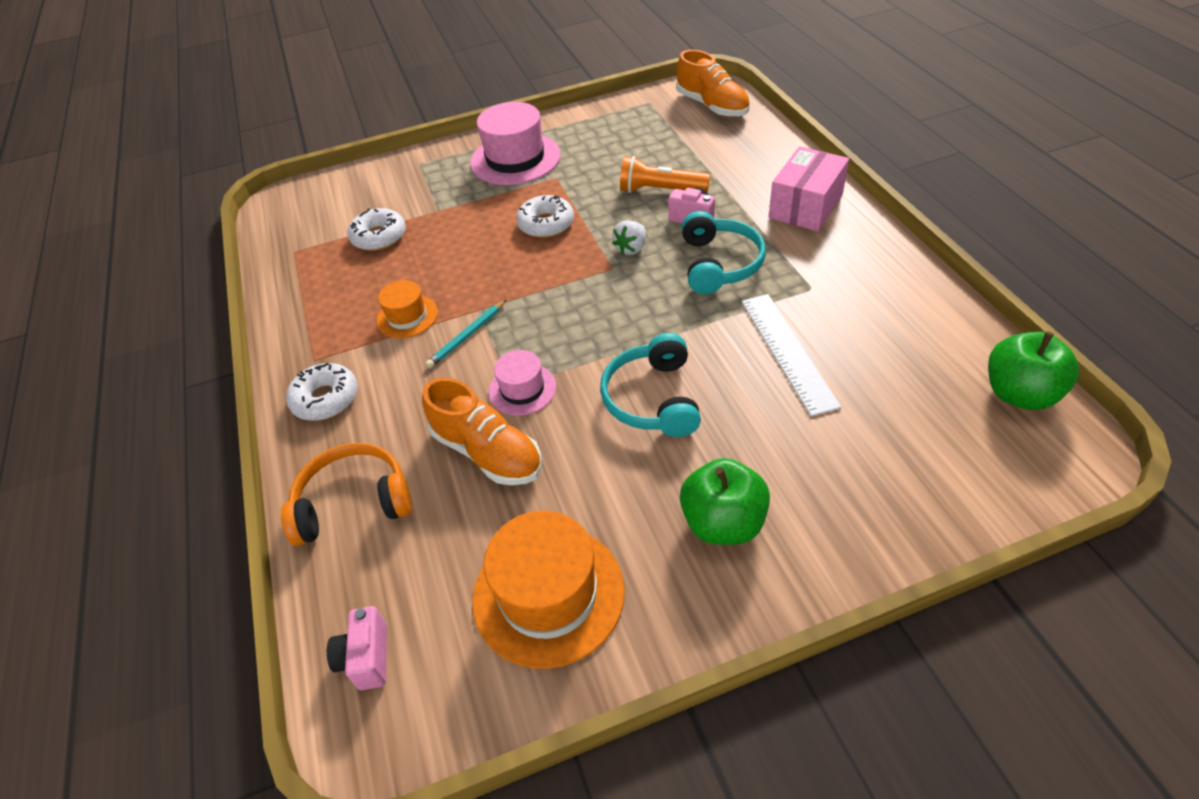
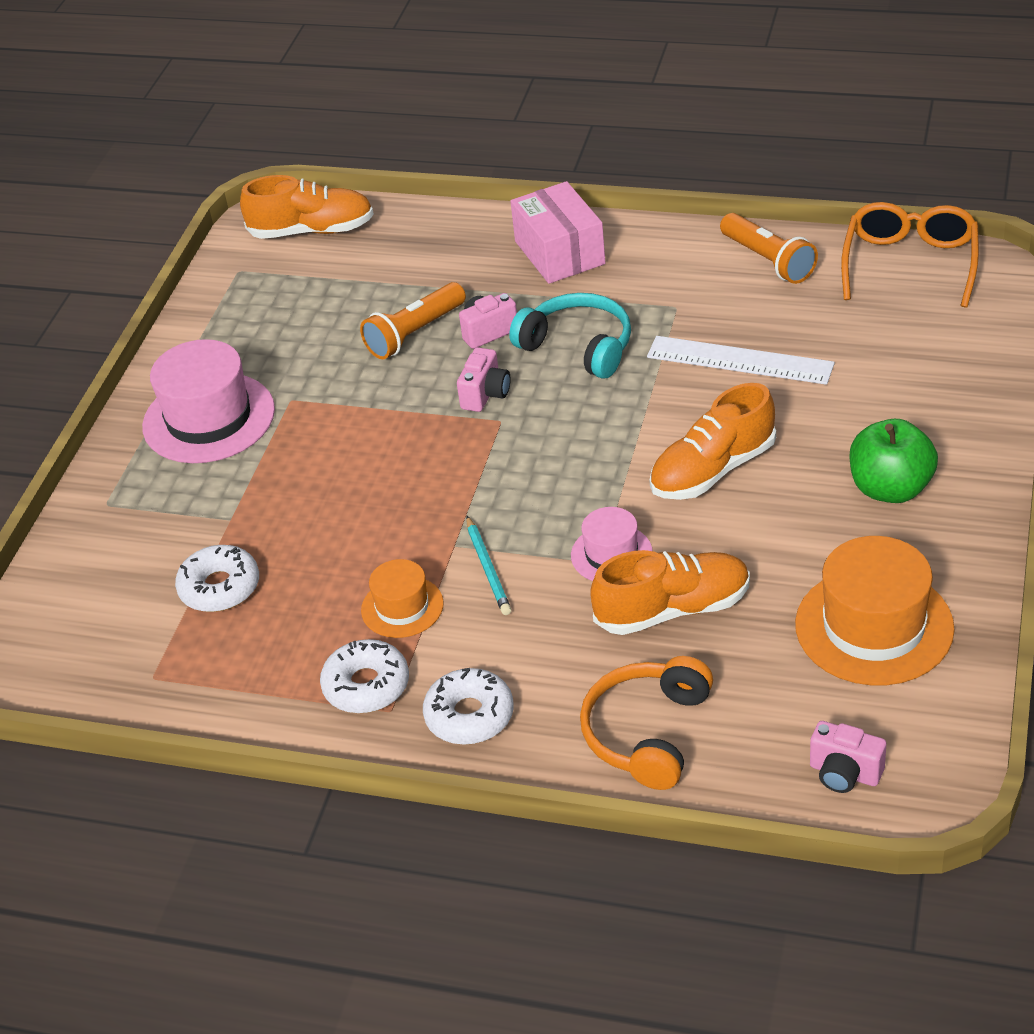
camera: 55 degrees left, 5 degrees down
white donut [516,195,574,238] -> white donut moved to [320,639,409,713]
turquoise headphones [600,333,701,437] -> orange shoe [649,383,776,500]
white strawberry [612,220,646,255] -> pink camera [457,347,511,412]
green apple [988,331,1079,410] -> orange glasses [841,202,979,308]
none -> orange flashlight [720,213,818,284]

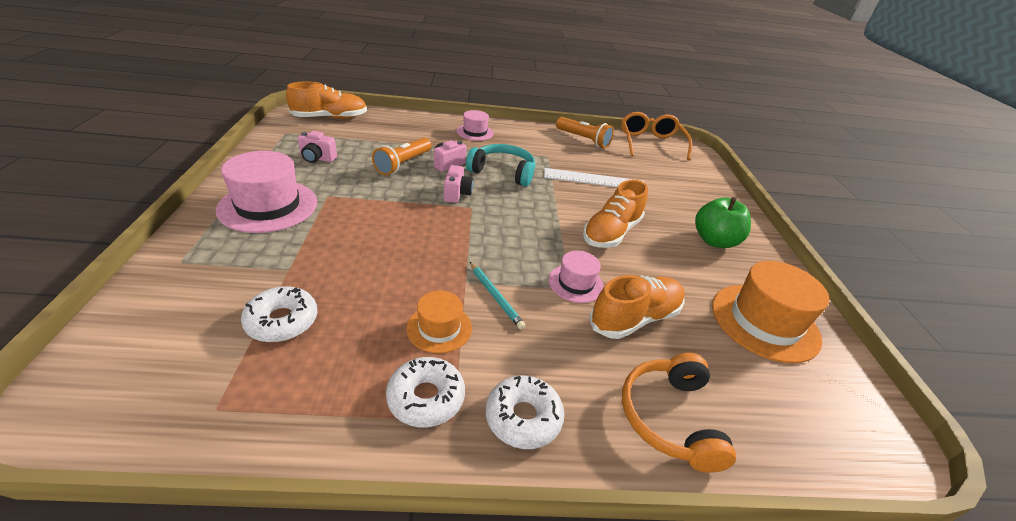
camera: 25 degrees left, 5 degrees down
pink box [510,181,605,284] -> pink hat [457,110,494,141]
pink camera [810,721,886,793] -> pink camera moved to [298,131,337,163]

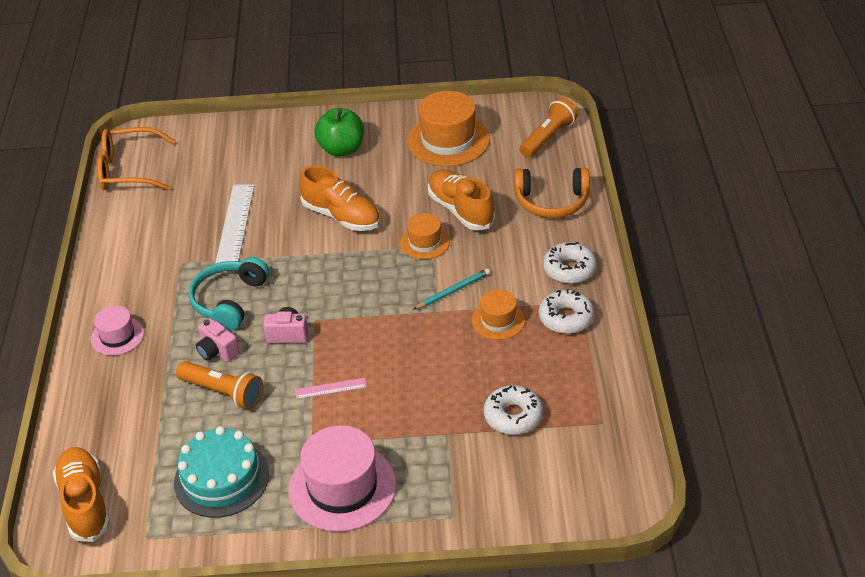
camera: 85 degrees left, 5 degrees up
pink camera [298,131,337,163] -> turquoise cake [174,426,269,518]
pink hat [548,251,604,303] -> orange hat [400,213,450,259]
orange flashlight [556,117,614,148] -> orange flashlight moved to [520,98,578,158]
none -> pink ruler [295,378,367,399]

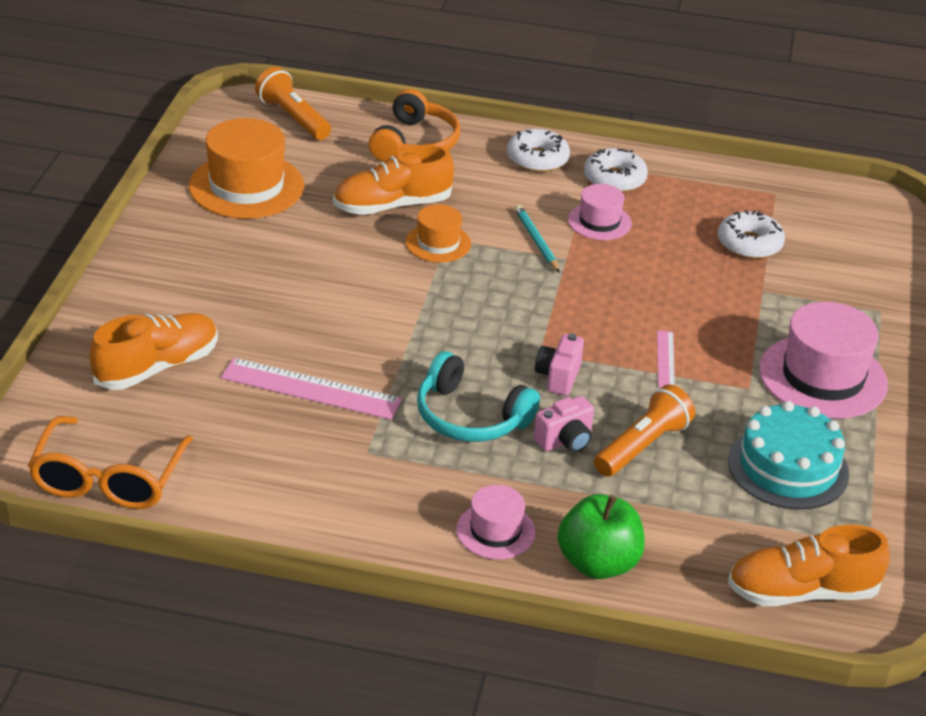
camera: 80 degrees left, 5 degrees down
white ruler [215,184,255,264] -> pink ruler [221,358,402,420]
orange shoe [299,166,380,231] -> orange shoe moved to [89,313,218,390]
green apple [314,108,364,157] -> green apple moved to [558,494,645,579]
orange hat [472,289,525,340] -> pink hat [568,184,632,240]

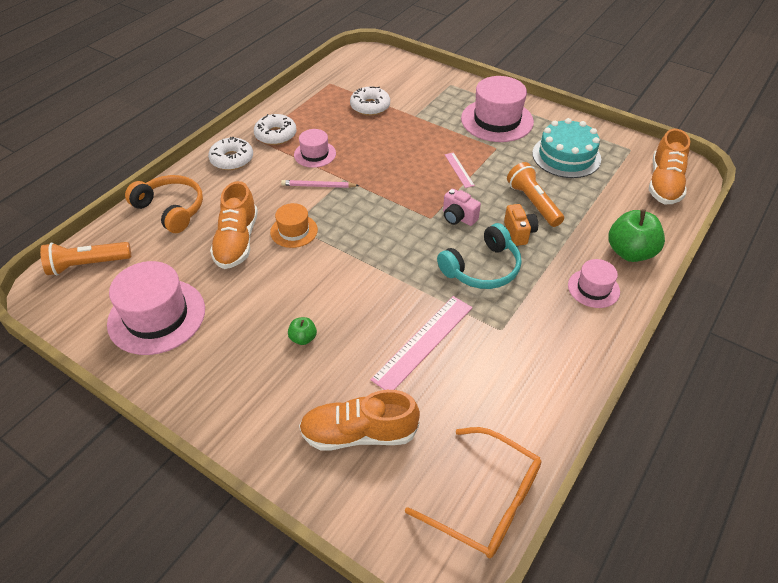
camera: 65 degrees left, 10 degrees up
orange shoe [89,313,218,390] -> orange shoe turned 75 degrees counterclockwise [299,390,420,450]
orange hat [189,118,304,219] -> pink hat [107,261,205,355]
turquoise pencil [515,205,560,273] -> pink pencil [281,180,360,188]
pink camera [534,396,594,453] -> orange camera [504,204,538,246]
pink ruler [657,330,675,387] -> pink ruler turned 45 degrees clockwise [445,152,475,188]
none -> green apple [288,317,317,345]

